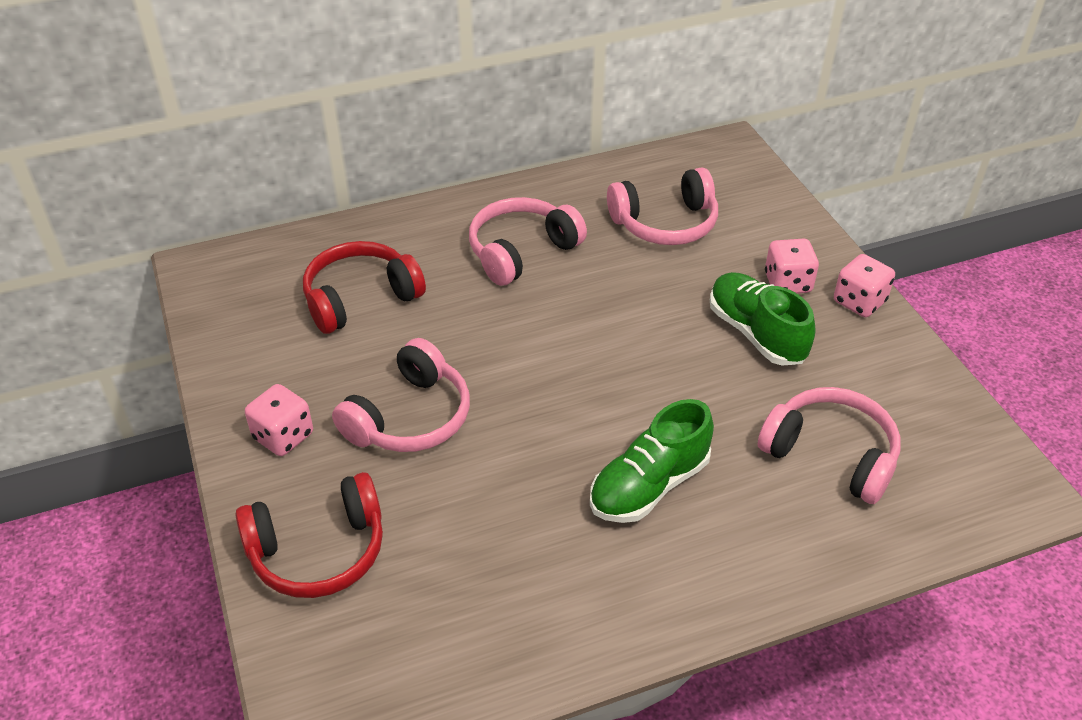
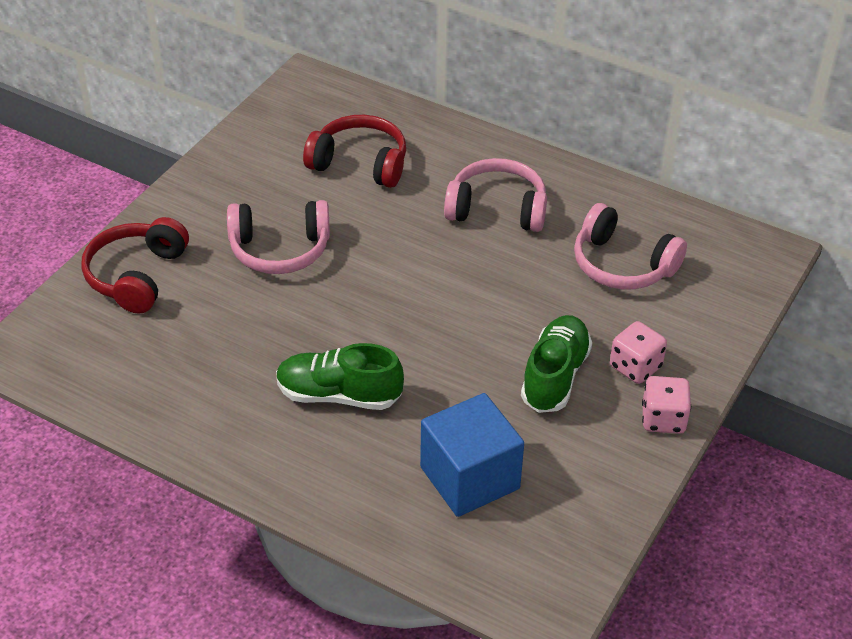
camera: 50 degrees right, 0 degrees up
red headphones [235,472,383,598] -> red headphones turned 75 degrees clockwise [81,217,189,314]
pink dice [245,384,313,456] -> none
pink headphones [758,387,901,504] -> blue cube [420,393,524,517]

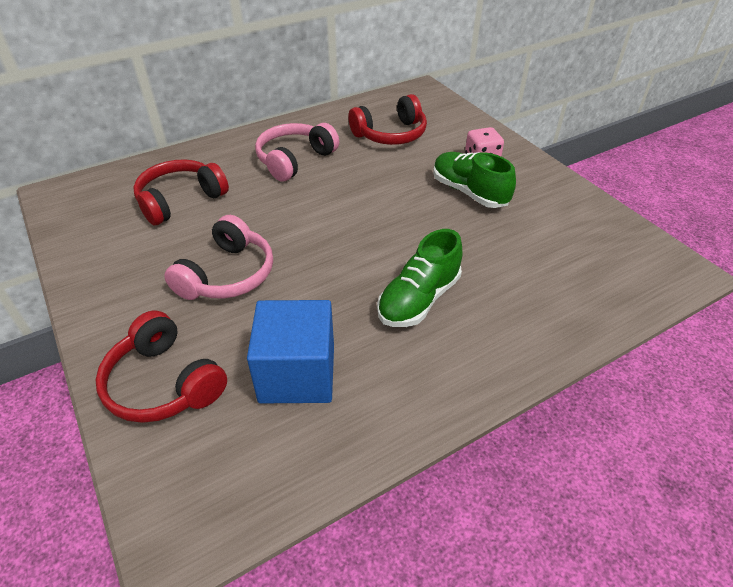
camera: 60 degrees left, 0 degrees up
blue cube [420,393,524,517] -> blue cube moved to [247,300,334,403]
pink headphones [574,203,687,290] -> red headphones [348,94,427,145]
pink dice [642,376,691,434] -> none

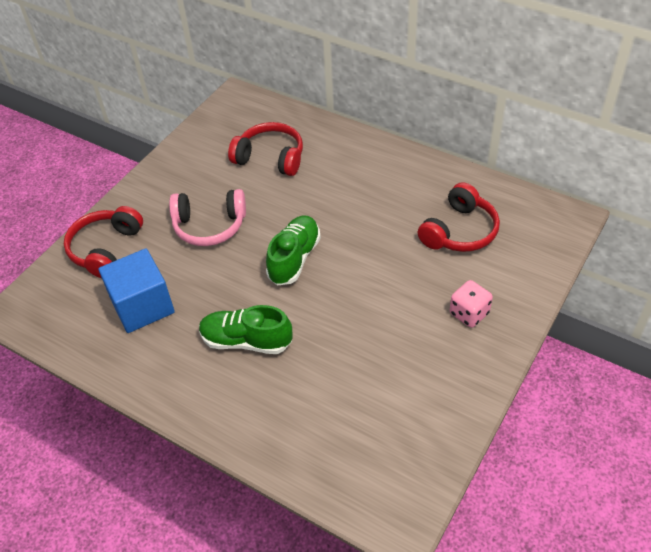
camera: 65 degrees right, 5 degrees up
pink headphones [255,123,339,181] -> none
red headphones [348,94,427,145] -> red headphones turned 90 degrees counterclockwise [418,182,500,252]
green shoe [433,152,516,208] -> green shoe moved to [266,215,321,285]

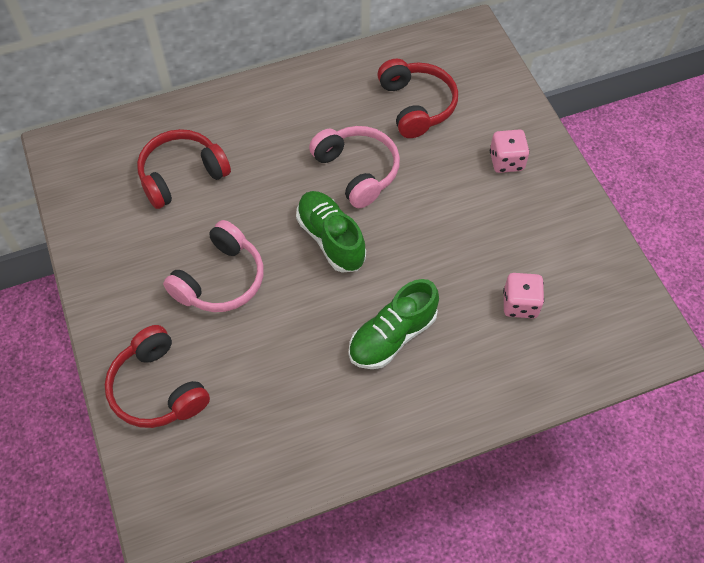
camera: 55 degrees left, 10 degrees up
blue cube [98,248,175,333] -> none
none -> pink headphones [309,126,400,208]
none -> pink dice [503,273,544,318]

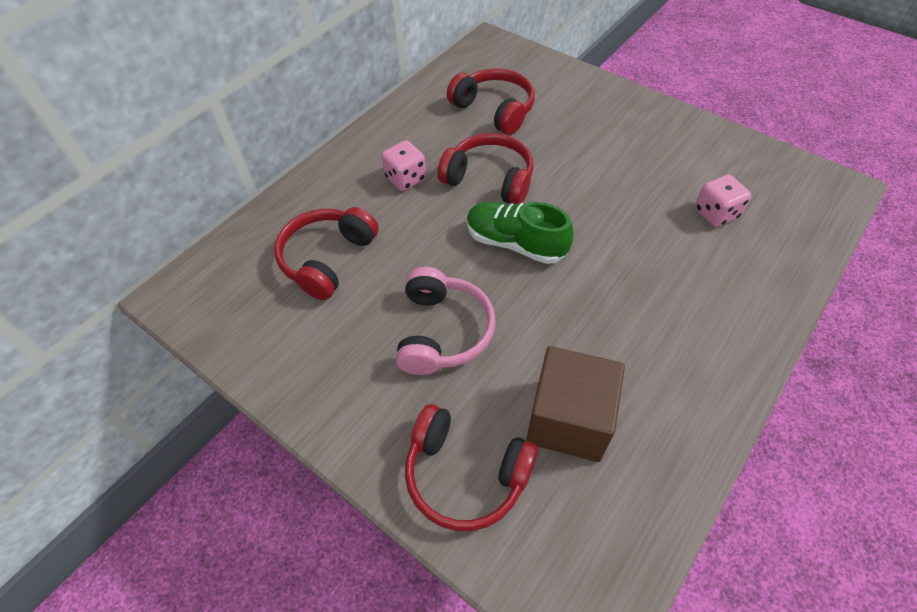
camera: 30 degrees left, 5 degrees down
pink headphones [309,126,400,208] -> red headphones [438,133,533,204]
green shoe [349,279,439,369] -> none
pink dice [490,129,530,173] -> pink dice moved to [382,140,426,191]
none -> brown cube [526,346,625,462]

